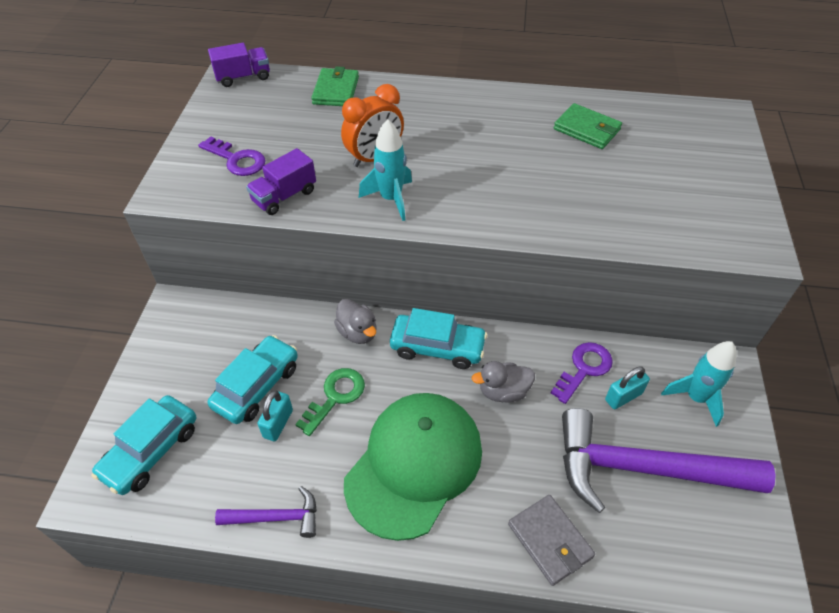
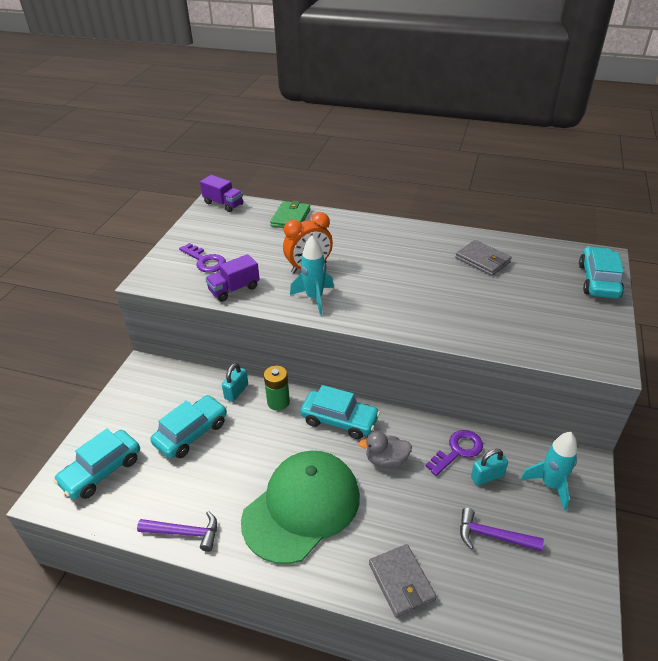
camera: 10 degrees right, 10 degrees down
purple truck [208,43,270,87] -> purple truck turned 45 degrees clockwise [200,175,243,212]
turquoise padlock [257,391,293,441] -> turquoise padlock moved to [222,363,248,402]
green key [296,368,365,436] -> none
grey duck [334,299,377,344] -> green battery [264,366,290,411]
green wallet [554,103,622,149] -> grey wallet [455,240,512,276]
purple hammer [562,408,776,513] -> purple hammer [460,508,544,551], size x0.47
none -> turquoise car [579,247,624,299]

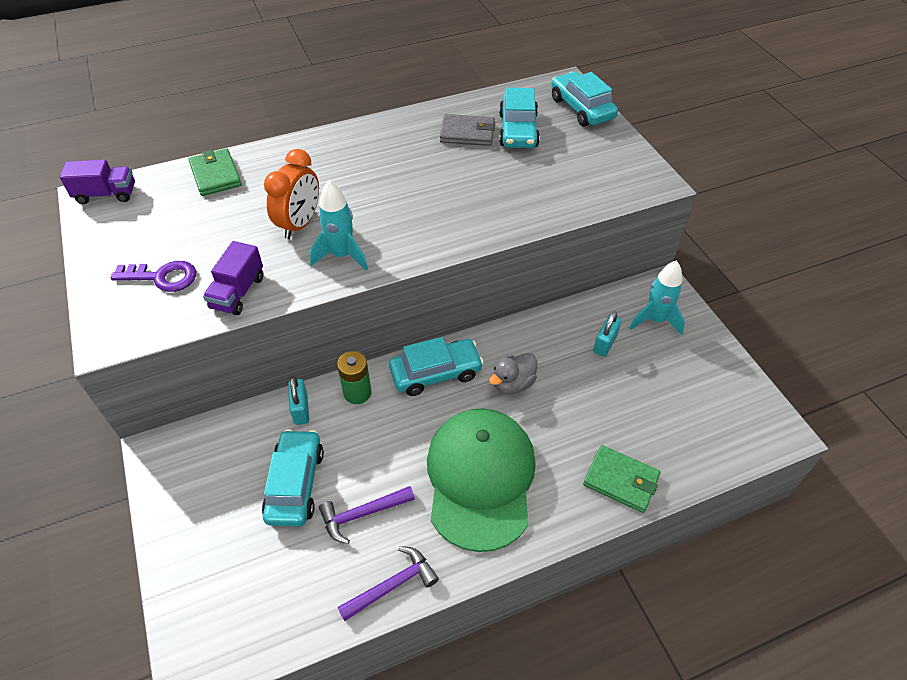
camera: 40 degrees left, 10 degrees up
turquoise car [53,429,140,499] -> turquoise car moved to [499,88,540,148]
grey wallet [369,544,437,618] -> green wallet [583,445,661,513]
purple key [425,430,483,476] -> none
purple hammer [460,508,544,551] -> purple hammer moved to [319,486,415,544]

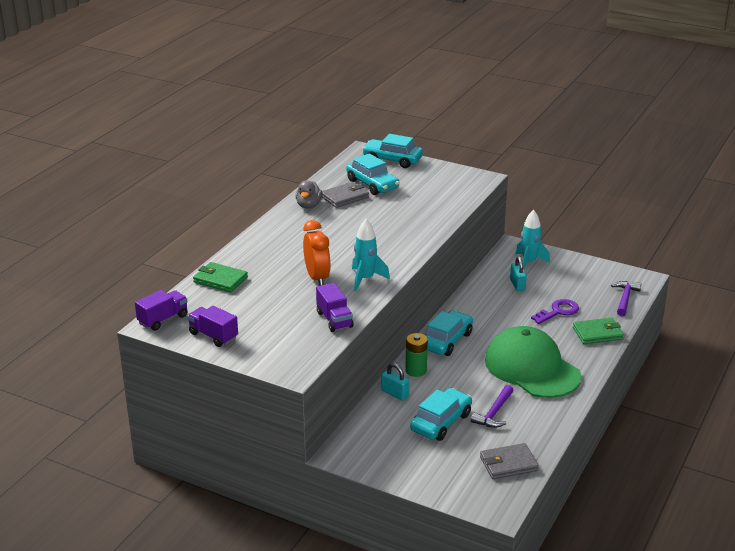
camera: 40 degrees left, 20 degrees down
purple key [111,261,196,292] -> purple key moved to [531,299,579,324]
turquoise car [262,429,324,527] -> turquoise car turned 75 degrees clockwise [410,388,472,441]
purple hammer [338,546,439,621] -> purple hammer moved to [611,281,641,316]
grey duck [489,353,537,394] -> grey duck moved to [296,180,323,208]
none -> purple truck [187,306,238,347]
none -> grey wallet [480,443,539,479]

